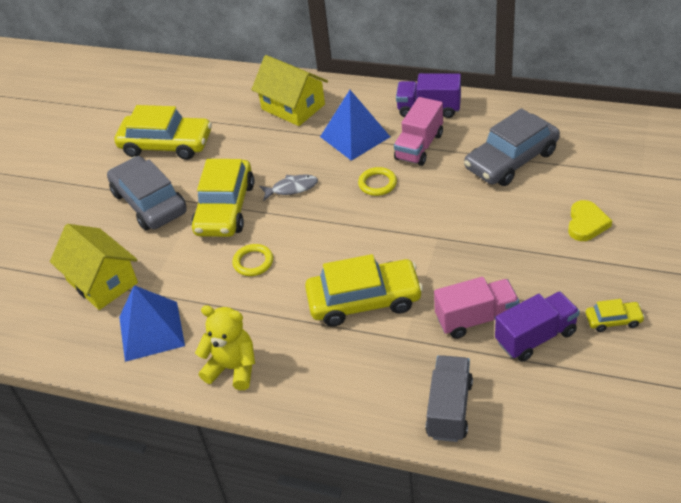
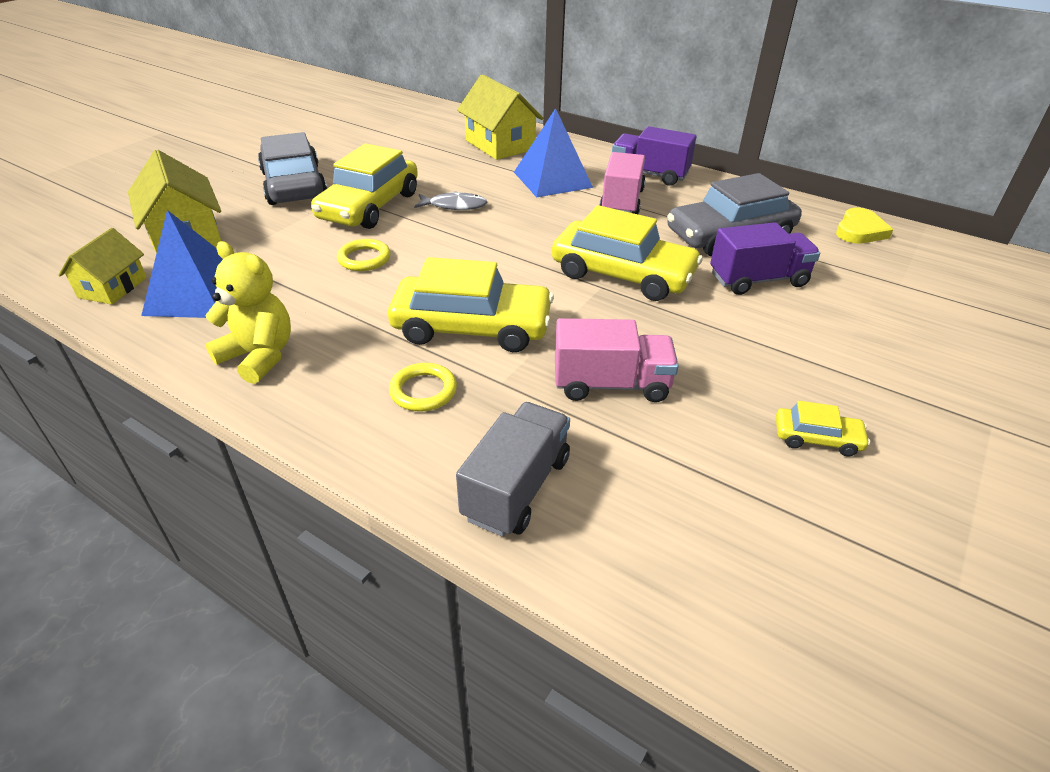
camera: 10 degrees right, 5 degrees down
yellow car [114,105,212,160] -> yellow car moved to [552,205,703,301]
yellow ring [358,167,397,196] -> yellow ring moved to [389,363,457,411]
pink truck [394,97,443,166] -> pink truck turned 150 degrees clockwise [600,152,646,214]
purple truck [495,291,580,361] -> purple truck moved to [710,222,820,295]
yellow heart [568,200,612,241] -> yellow heart moved to [836,208,893,244]
none -> yellow house [58,228,147,305]

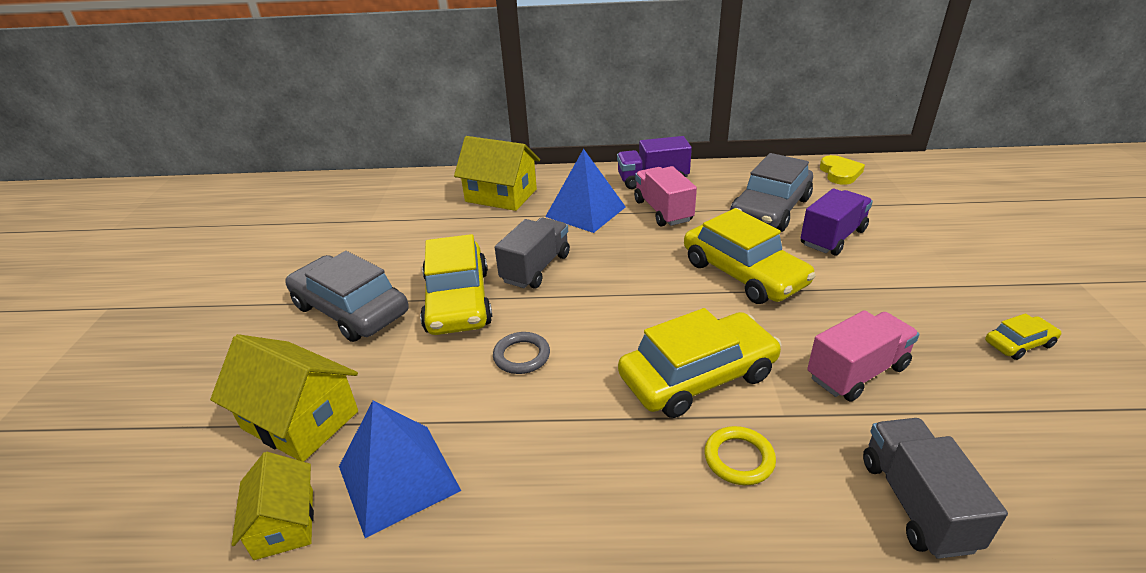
camera: 30 degrees left, 5 degrees down
yellow teddy bear [205,241,291,384] -> none
yellow ring [337,239,391,271] -> grey ring [493,332,550,374]
grey fish [414,191,487,210] -> grey truck [495,218,570,289]
yellow car [552,205,703,301] -> yellow car turned 60 degrees clockwise [684,208,816,304]

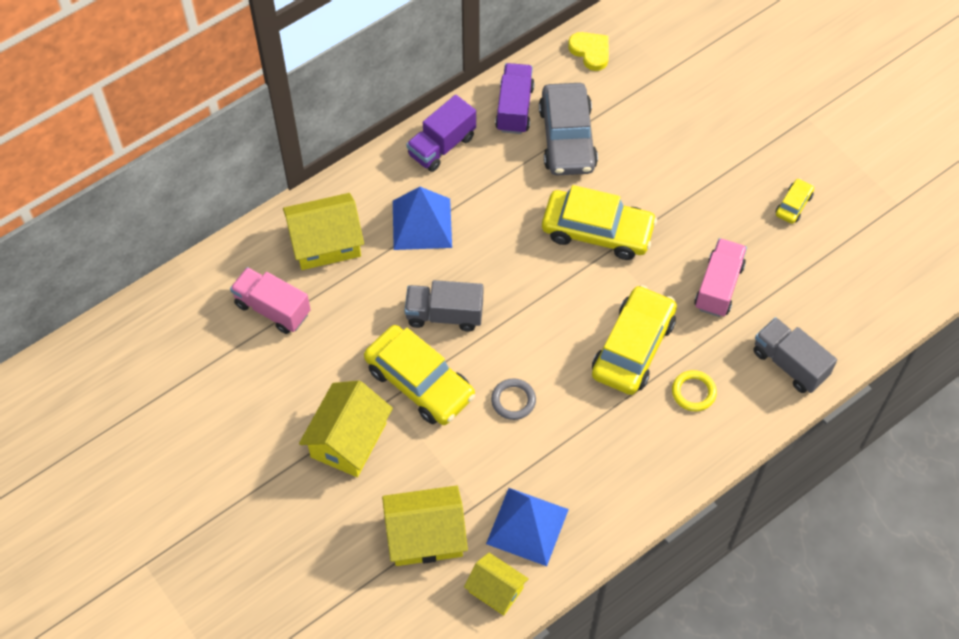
camera: 40 degrees left, 25 degrees up
grey car [285,251,408,342] -> yellow house [299,381,393,477]
grey truck [495,218,570,289] -> grey truck turned 75 degrees counterclockwise [404,280,483,332]
pink truck [634,166,697,227] -> pink truck moved to [230,267,311,334]
purple truck [801,189,873,256] -> purple truck moved to [495,63,535,134]

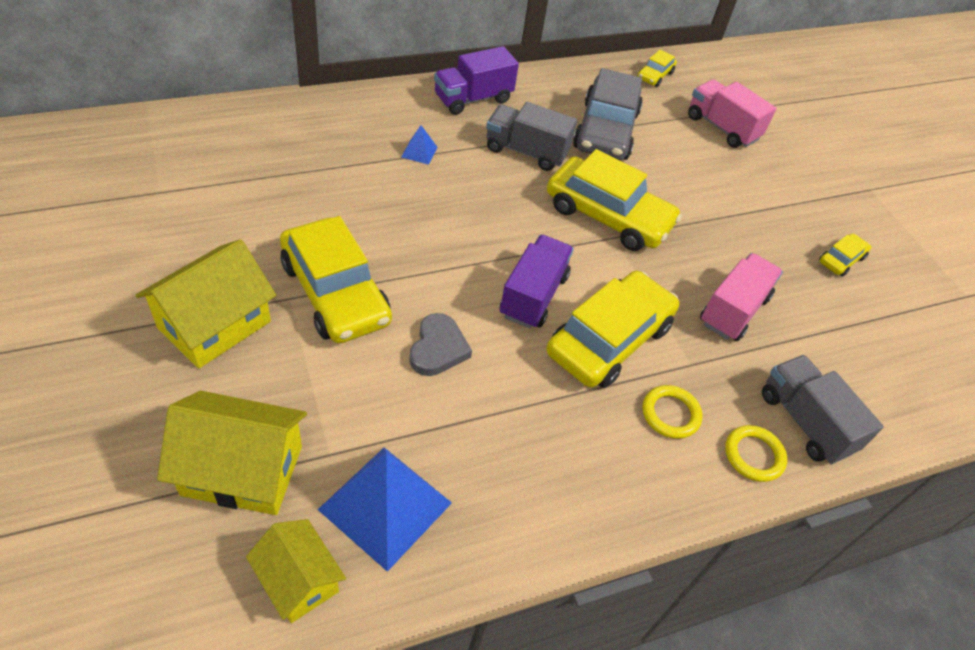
camera: 10 degrees right, 10 degrees down
pink truck [230,267,311,334] -> pink truck moved to [688,79,776,148]
yellow house [283,193,364,270] -> none
blue pyramid [393,187,452,250] -> blue pyramid [401,125,438,165], size x0.44
grey truck [404,280,483,332] -> grey truck moved to [486,102,577,171]
grey ring [491,378,536,420] -> grey heart [409,313,472,376]
purple truck [495,63,535,134] -> purple truck moved to [500,235,574,328]
yellow heart [568,32,609,71] -> yellow car [637,50,677,87]
none -> yellow ring [725,425,787,482]

